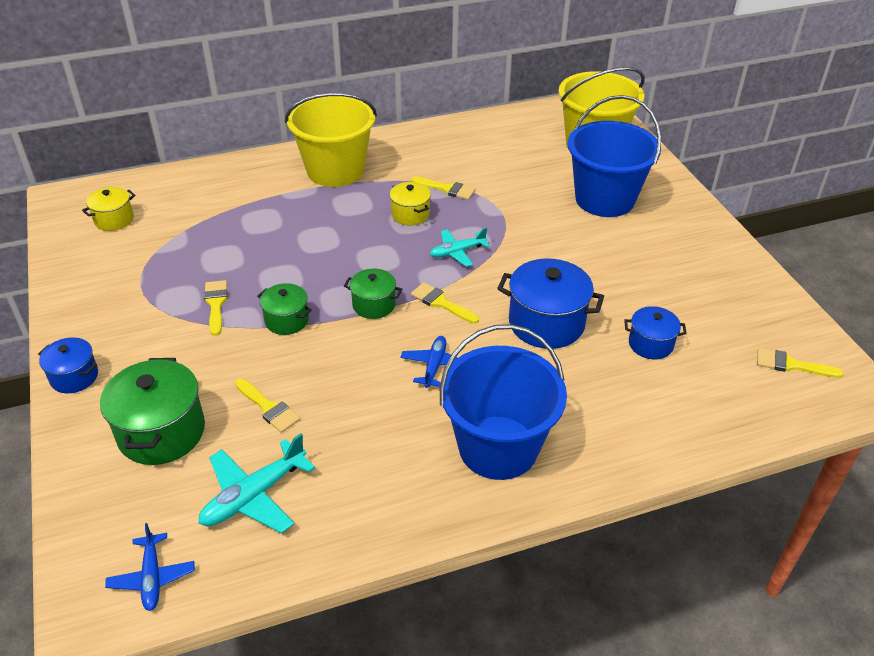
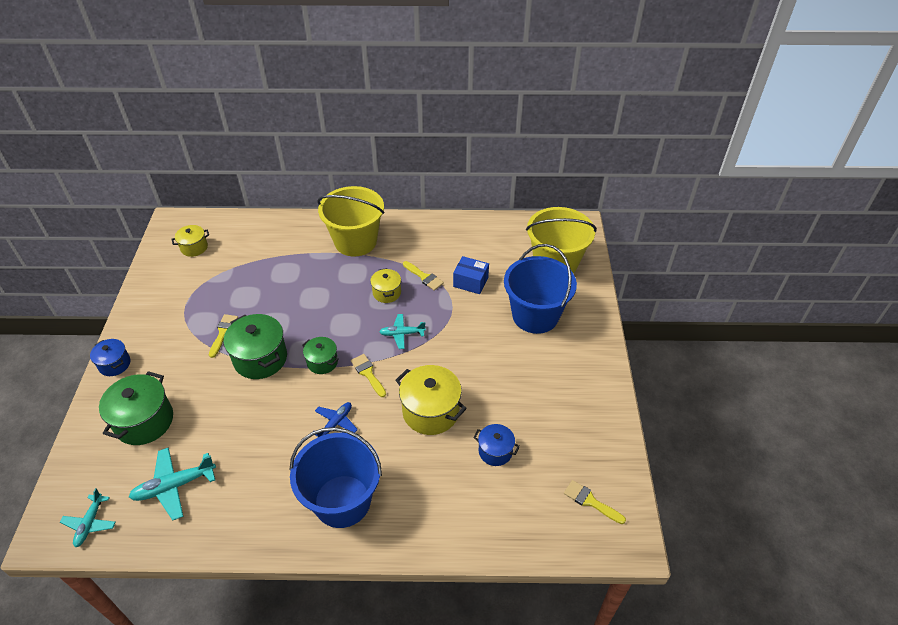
camera: 20 degrees right, 5 degrees up
blue plane [105,523,195,611] -> turquoise plane [60,488,116,547]
yellow brush [235,378,300,433] -> none
green pot [257,283,312,335] -> green pot [224,314,287,379], size x1.74
blue pot [497,258,604,349] -> yellow pot [396,365,467,435]
none -> blue box [453,256,489,294]

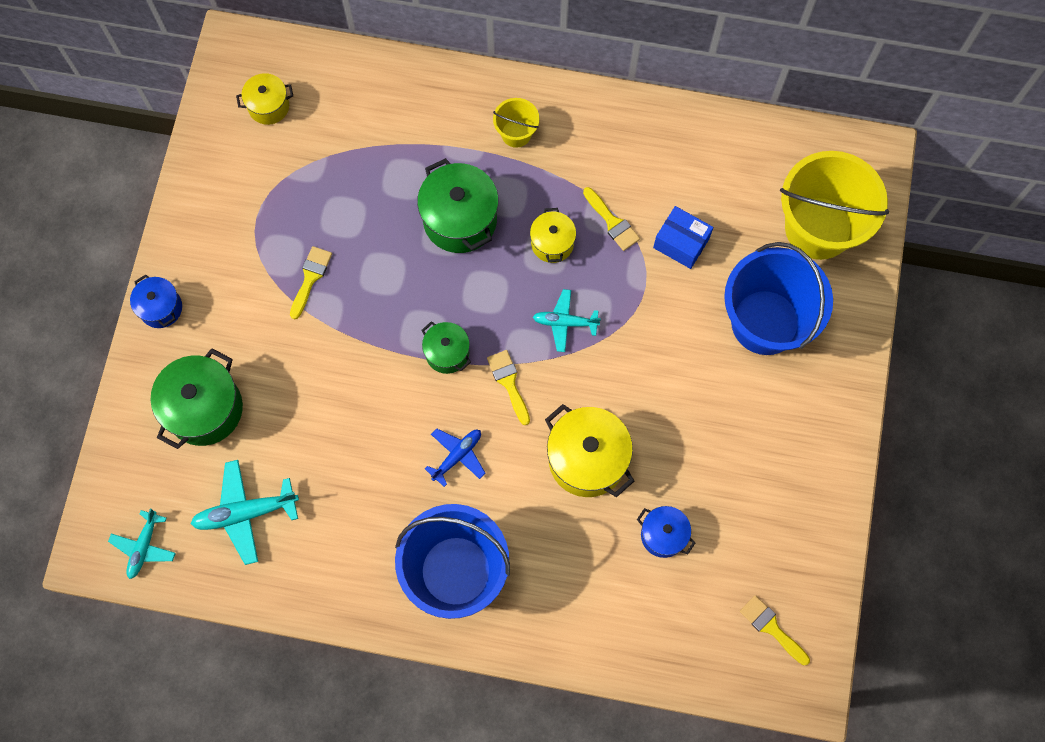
camera: 10 degrees right, 25 degrees up
green pot [224,314,287,379] -> green pot moved to [417,158,499,253]
yellow bucket [317,186,384,257] -> yellow bucket [493,98,539,148], size x0.46

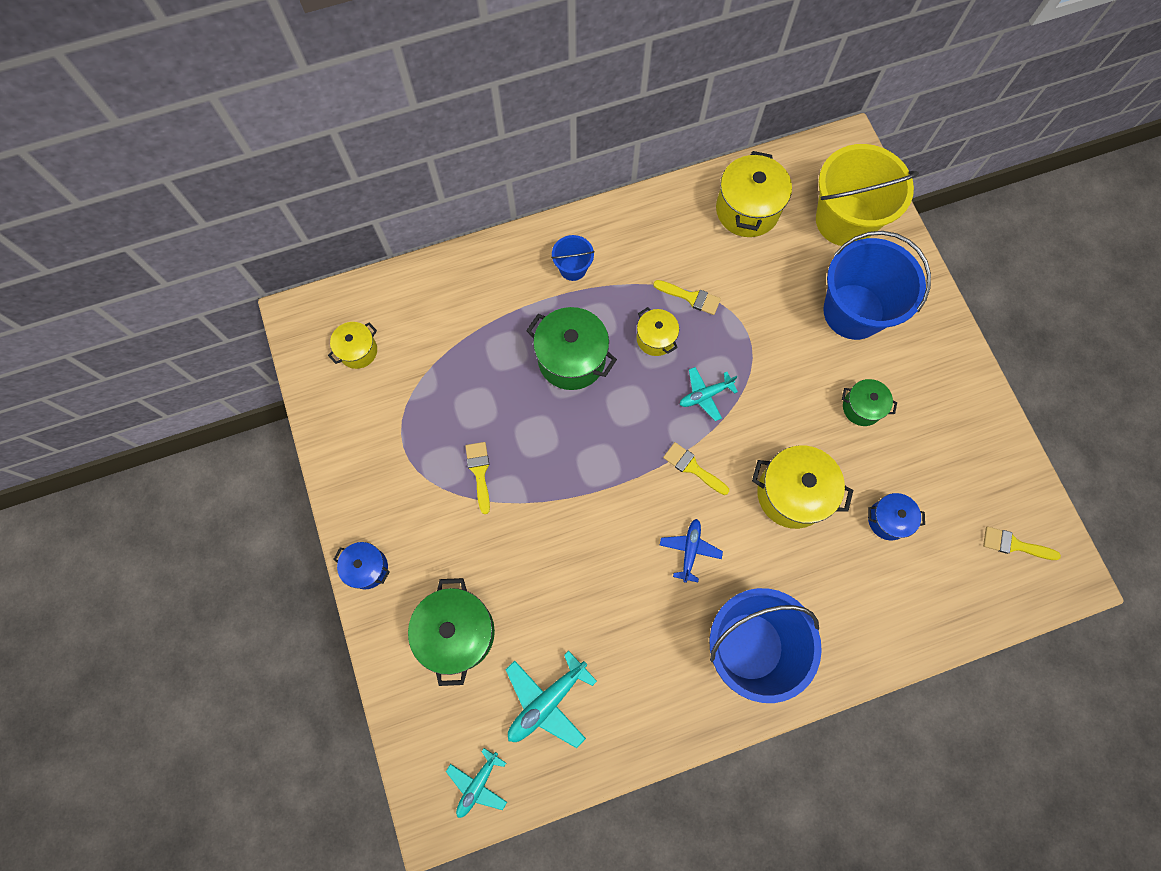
camera: 30 degrees left, 0 degrees up
turquoise plane [108,509,176,579] -> turquoise plane turned 45 degrees clockwise [446,748,507,818]
green pot [421,321,471,374] -> green pot moved to [842,379,897,426]
yellow bucket [493,98,539,148] -> blue bucket [551,235,595,281]
blue box [653,206,713,269] -> none
none -> yellow pot [716,151,792,237]

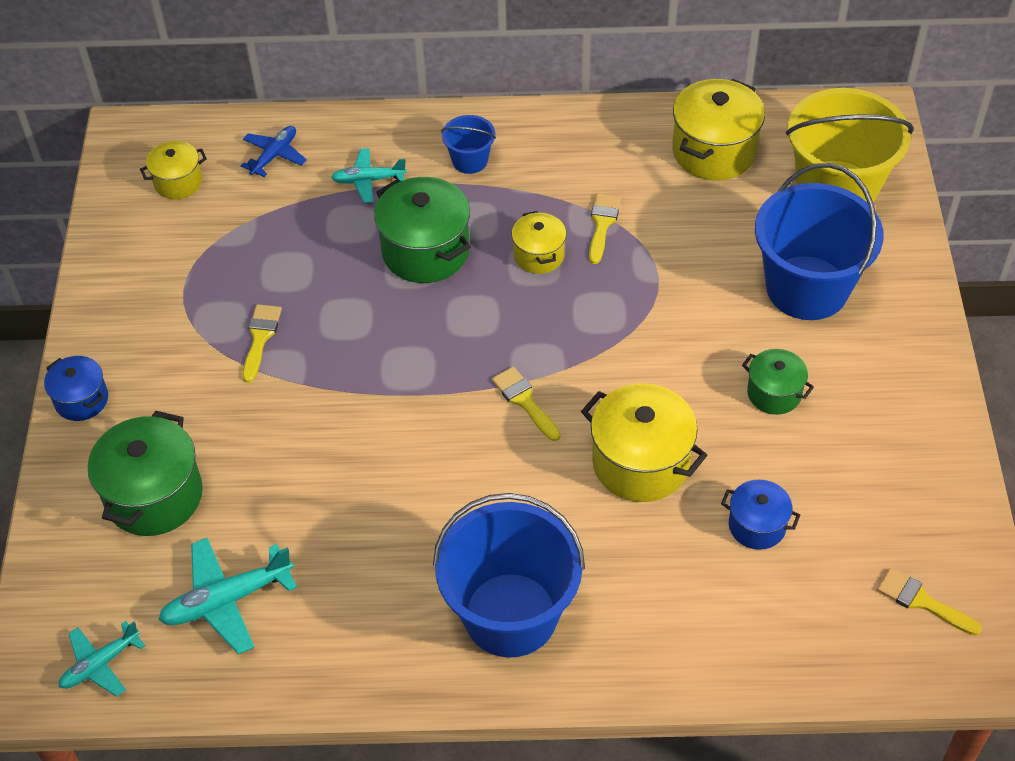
camera: 20 degrees right, 20 degrees down
yellow brush [653,280,721,315] -> yellow brush turned 120 degrees counterclockwise [589,193,621,264]
blue plane [660,519,723,583] -> blue plane moved to [241,126,307,177]
turquoise plane [680,367,738,421] -> turquoise plane moved to [331,148,407,203]

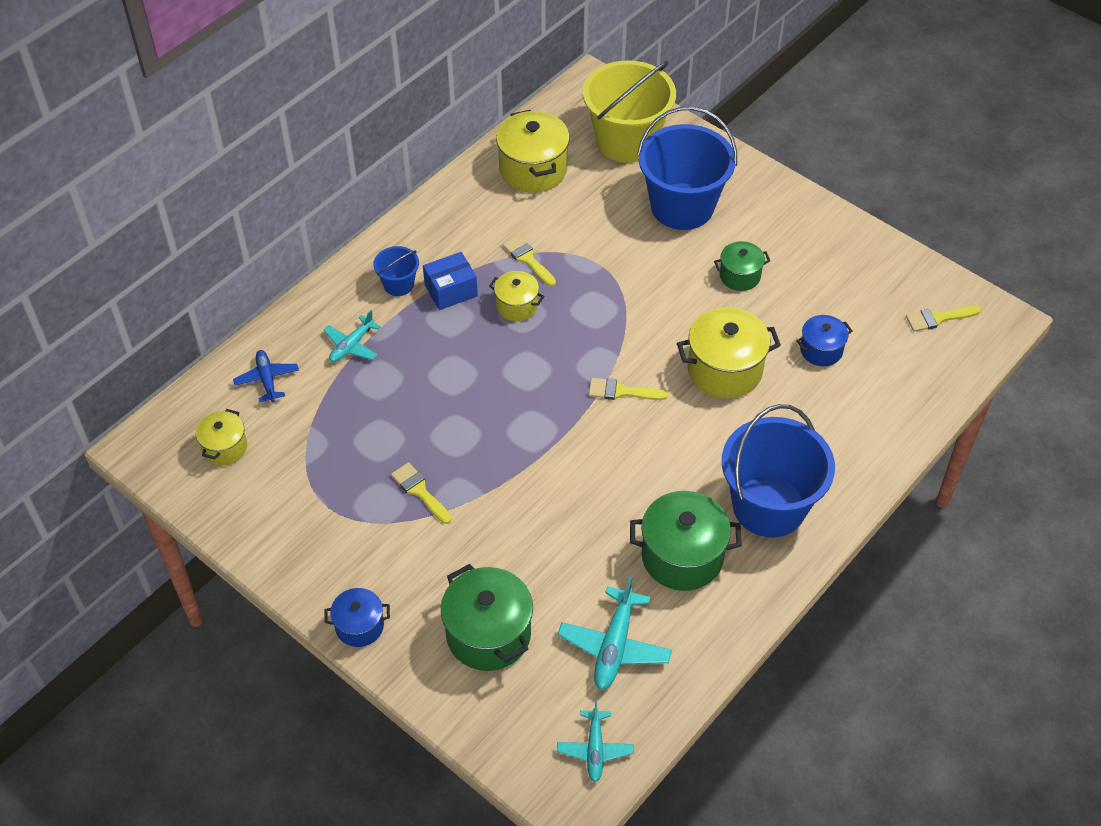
camera: 50 degrees left, 0 degrees up
green pot [374,177,471,283] -> green pot moved to [630,491,742,591]
none -> blue box [423,252,478,310]

